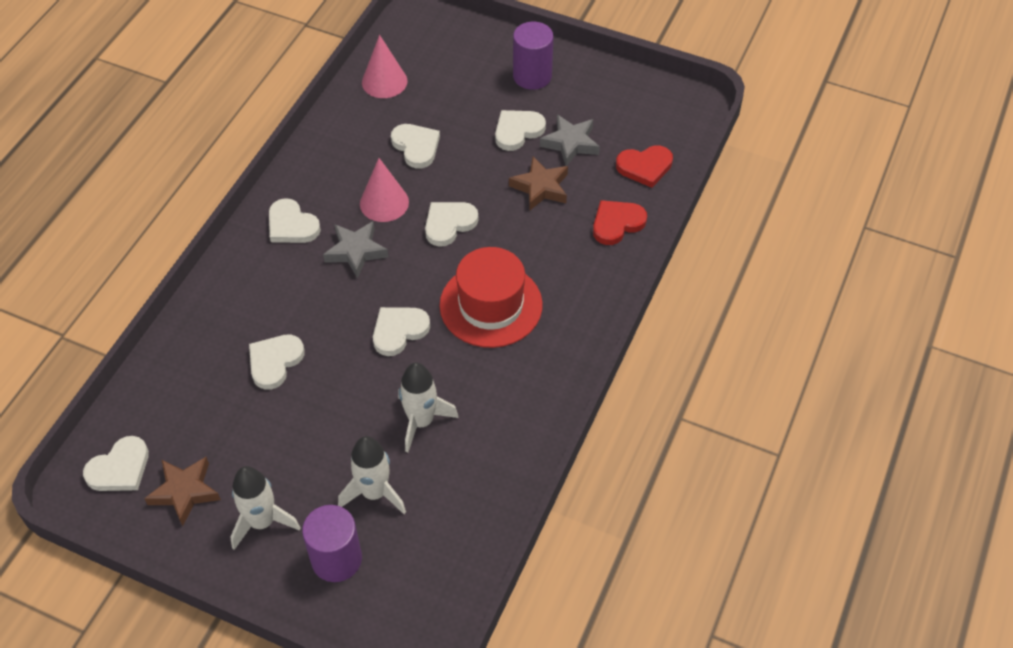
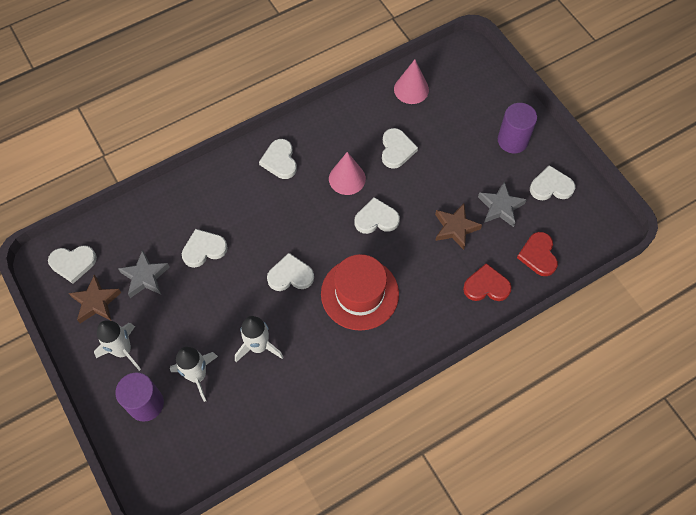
camera: 35 degrees right, 10 degrees up
grey star [323,221,388,278] -> grey star moved to [118,250,169,298]
white heart [495,110,546,151] -> white heart moved to [530,165,575,200]
red heart [616,145,673,188] -> red heart turned 60 degrees clockwise [517,232,558,276]

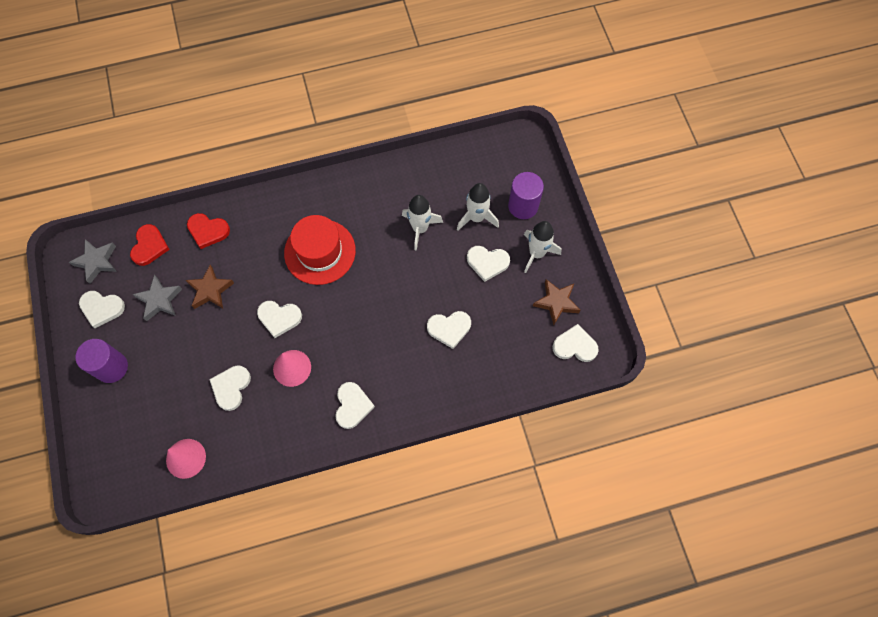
camera: 165 degrees left, 5 degrees up
grey star [118,250,169,298] -> grey star moved to [69,239,117,284]
white heart [267,253,314,291] -> white heart moved to [467,246,510,282]

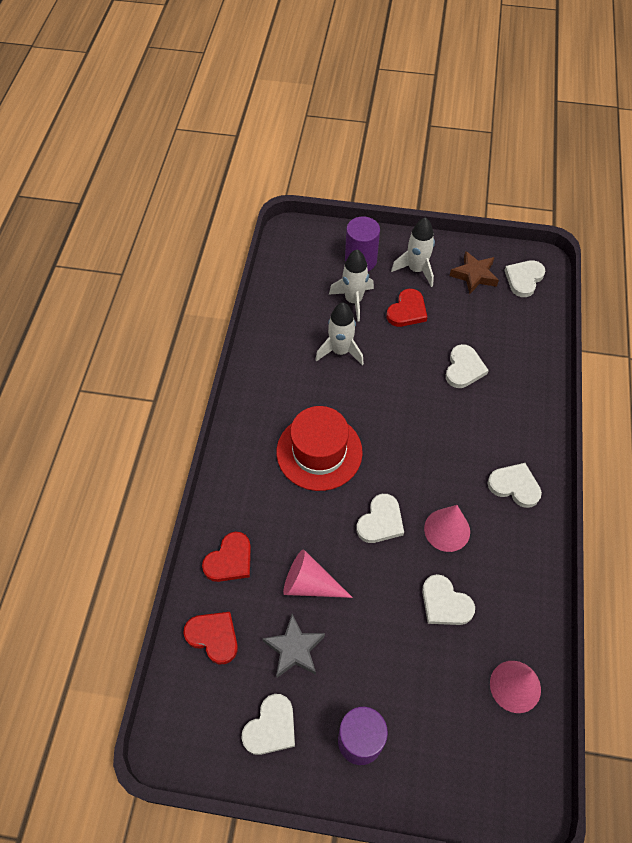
camera: 65 degrees left, 10 degrees down
grey star [69,239,117,284] -> none
brown star [186,265,234,309] -> pink cone [283,549,353,598]
white heart [467,246,510,282] -> red heart [386,289,427,327]

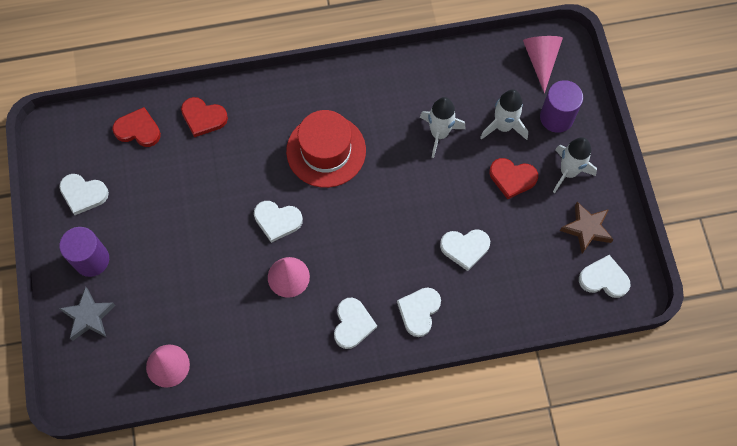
camera: 70 degrees right, 10 degrees up
red heart [183,612,238,664] -> red heart turned 90 degrees counterclockwise [112,107,161,147]
grey star [262,614,325,678] -> grey star moved to [59,287,116,341]
pink cone [283,549,353,598] -> pink cone moved to [523,36,563,93]
white heart [422,574,475,625] -> white heart moved to [397,288,441,337]

